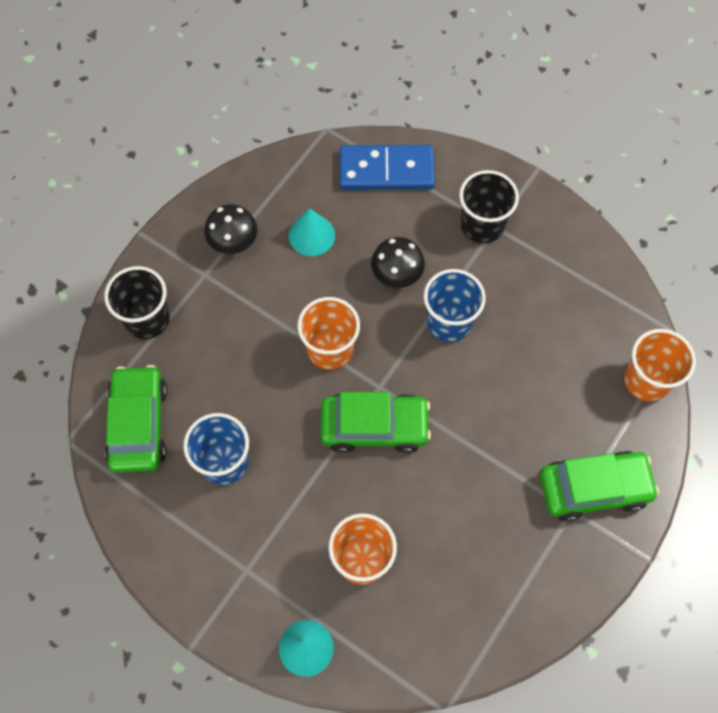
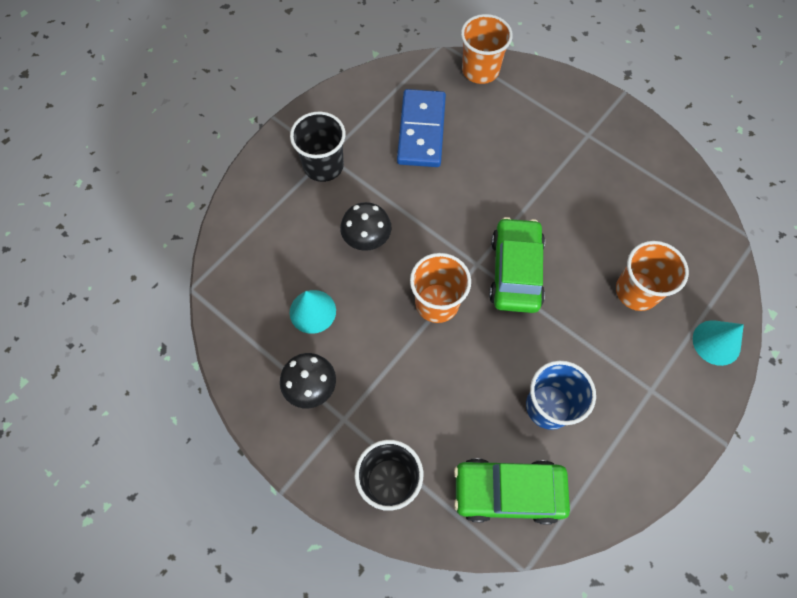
camera: 85 degrees left, 0 degrees up
blue domino [339,145,435,190] -> blue domino moved to [397,89,446,167]
blue cup [423,269,486,342] -> none
green car [540,451,659,522] -> none

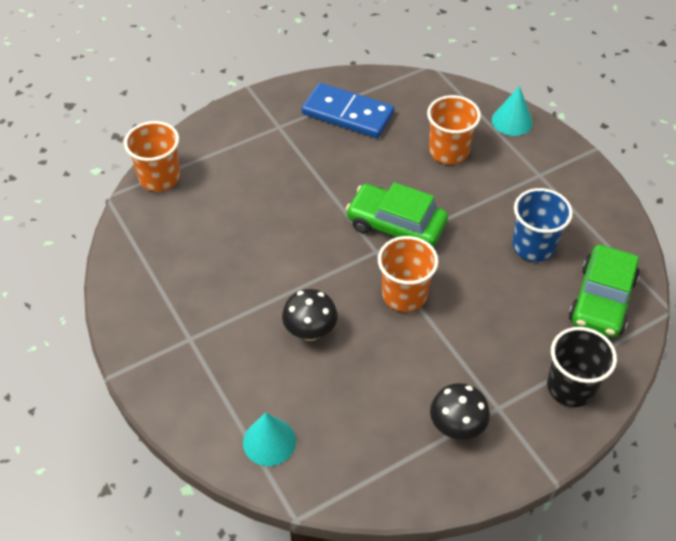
camera: 70 degrees left, 15 degrees down
black cup [290,112,346,182] -> none
turquoise cone [290,290,336,334] -> turquoise cone moved to [243,413,296,466]
blue domino [397,89,446,167] -> blue domino moved to [302,83,394,138]

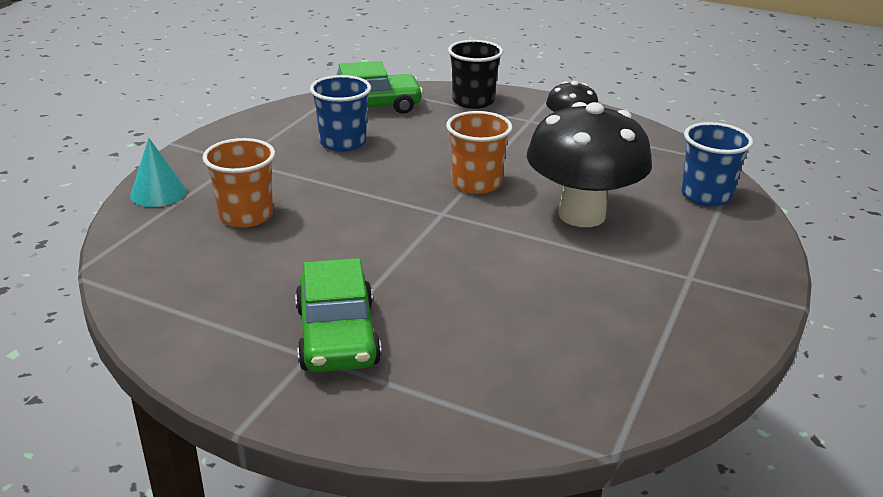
camera: 125 degrees left, 20 degrees down
orange cup [124,121,180,192] -> none
turquoise cone [243,413,296,466] -> blue cup [681,122,753,206]
black mushroom [282,289,338,341] -> black mushroom [527,102,652,227], size x1.95
blue domino [302,83,394,138] -> none
green car [346,182,448,247] -> green car moved to [295,258,381,372]

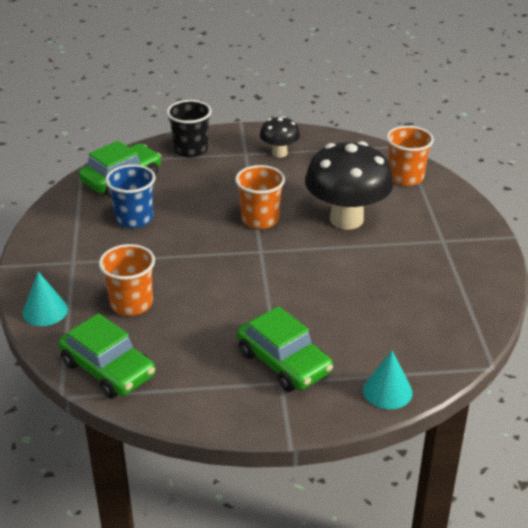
camera: 30 degrees left, 5 degrees up
blue cup [681,122,753,206] -> orange cup [386,126,434,186]
none -> green car [58,313,155,399]
none -> turquoise cone [363,351,412,409]

